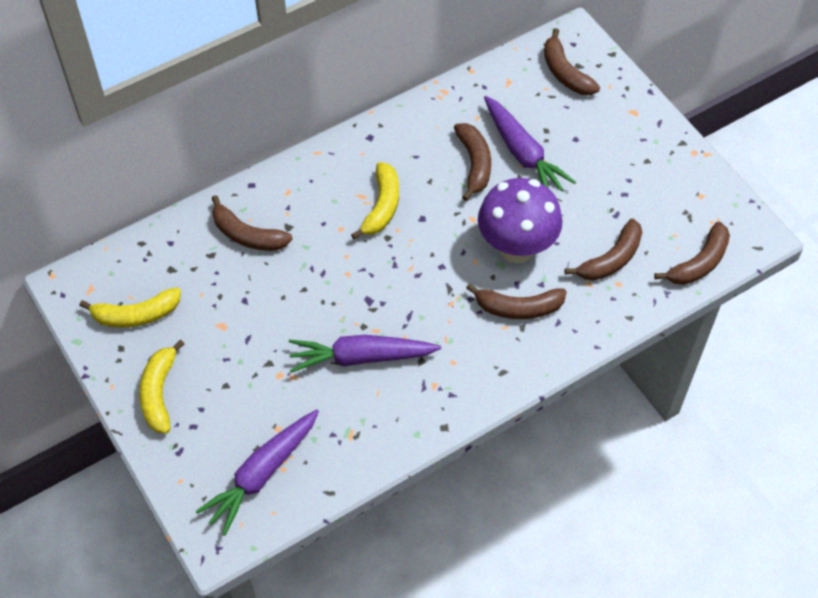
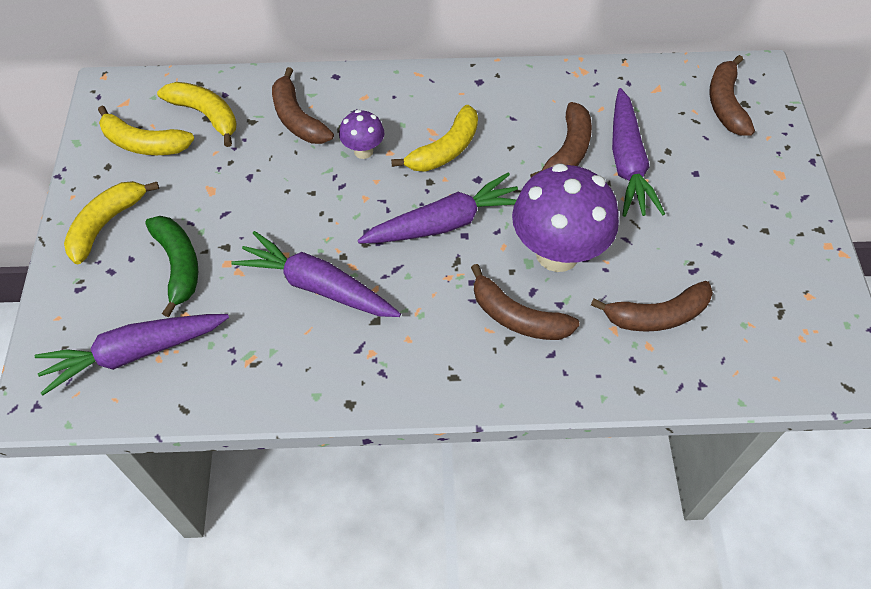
camera: 30 degrees right, 0 degrees up
brown banana [654,221,730,285] -> none
none -> green banana [145,216,198,317]
none -> yellow banana [157,82,237,147]
none -> purple mushroom [339,110,384,159]
none -> purple carrot [358,173,518,243]

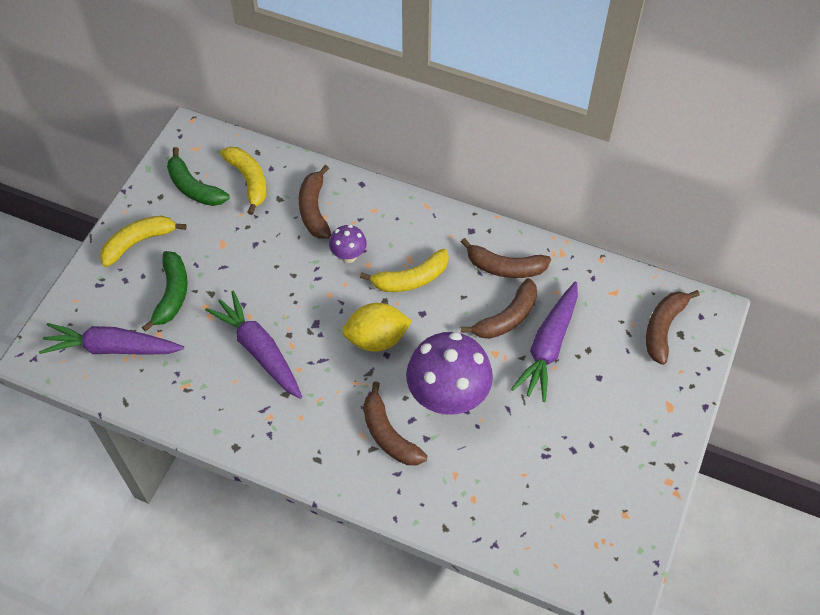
camera: 25 degrees right, 0 degrees up
yellow banana [98,106,194,155] -> green banana [167,147,229,206]
purple carrot [358,173,518,243] -> yellow lemon [342,303,412,352]
brown banana [591,281,713,332] -> brown banana moved to [461,238,551,278]

